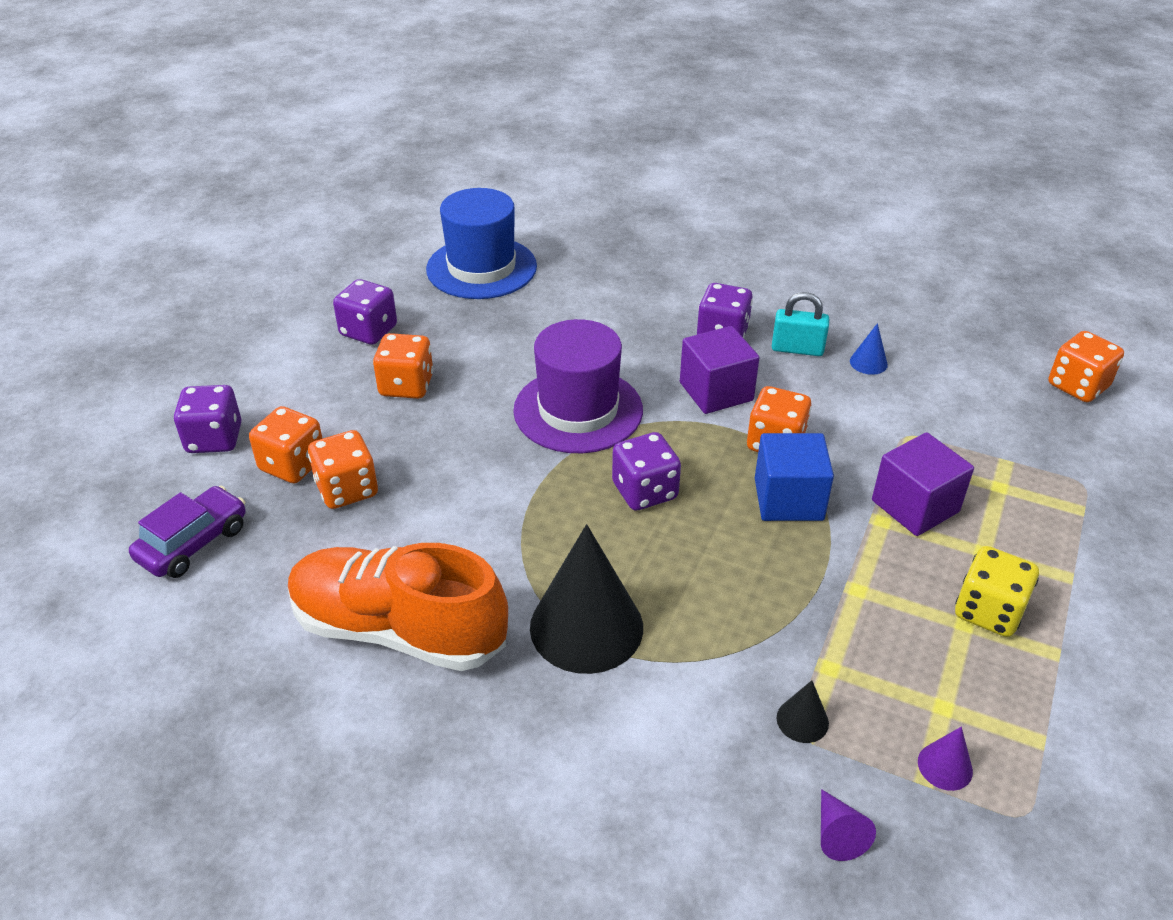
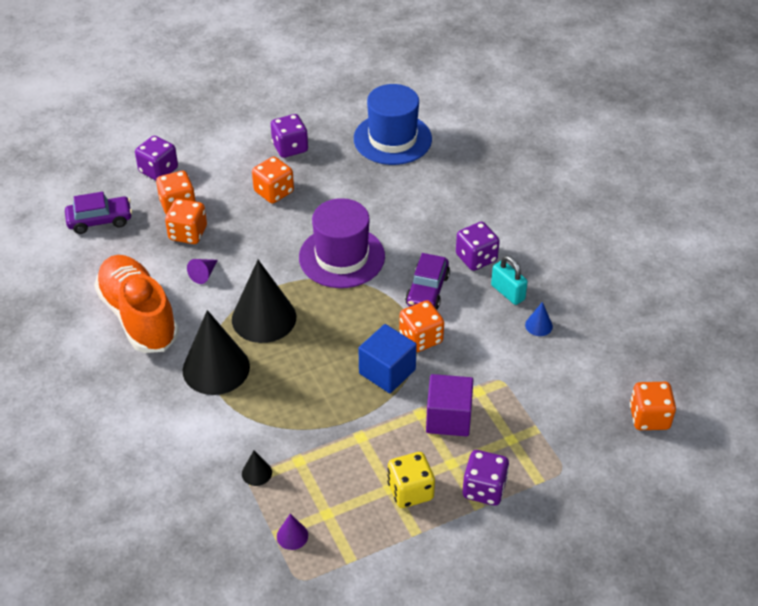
camera: 40 degrees right, 5 degrees up
purple dice [612,432,681,511] -> purple dice moved to [463,450,509,506]
purple cube [680,326,759,414] -> purple car [405,253,450,310]
purple cone [821,789,876,861] -> purple cone moved to [187,259,218,284]
none -> black cone [232,260,296,343]

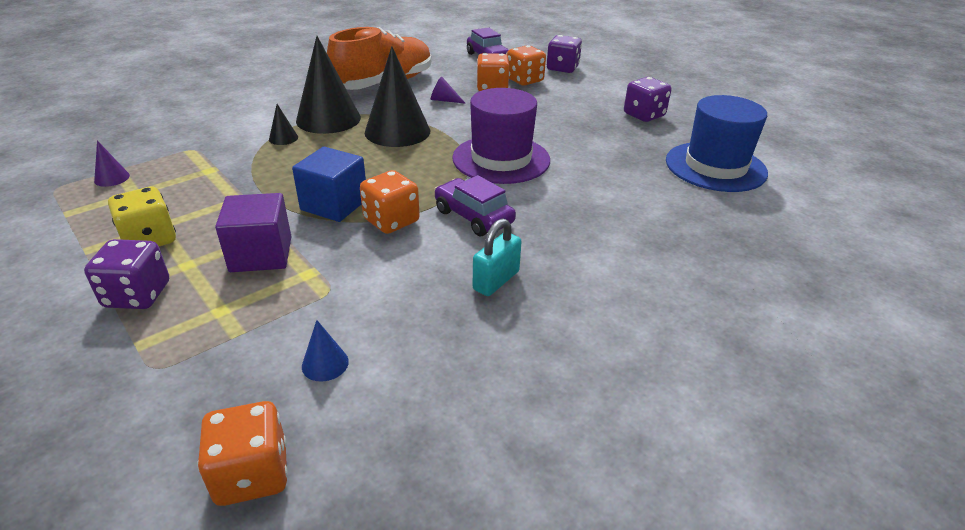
camera: 75 degrees right, 10 degrees down
black cone [242,450,272,486] -> black cone moved to [269,104,298,145]
orange dice [252,156,294,204] -> none
purple car [405,253,450,310] -> purple car turned 45 degrees clockwise [434,175,516,236]
purple dice [456,222,500,271] -> none
blue cone [525,302,553,336] -> blue cone moved to [302,320,349,382]

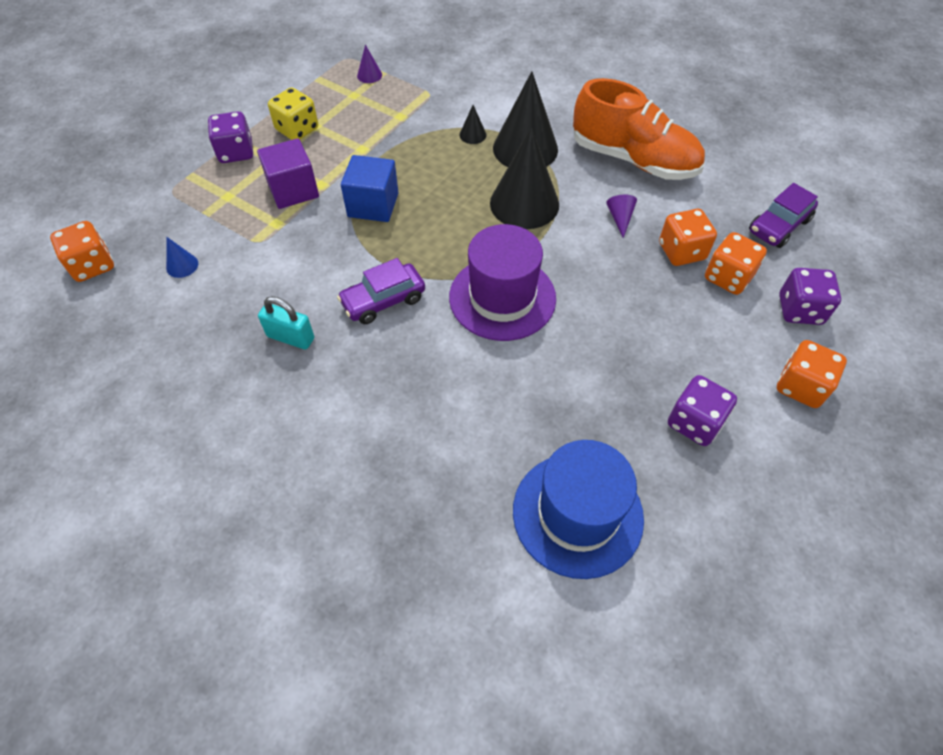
camera: 75 degrees right, 20 degrees up
orange dice [360,170,420,234] -> orange dice moved to [777,340,847,408]
purple car [434,175,516,236] -> purple car turned 150 degrees counterclockwise [337,258,425,324]

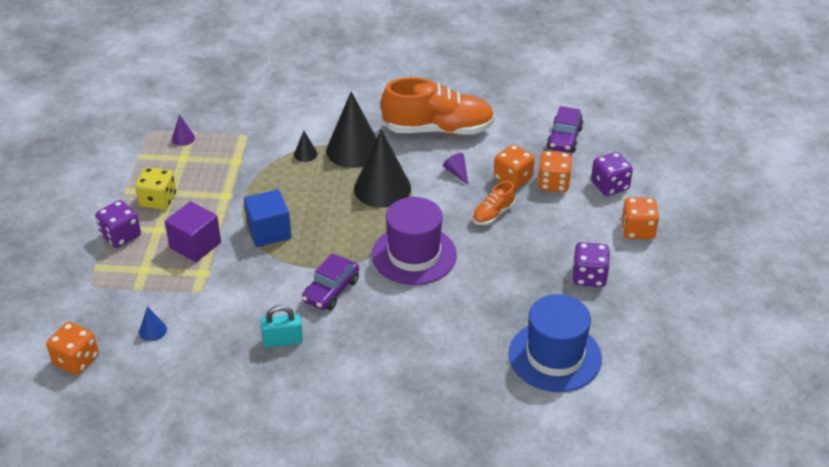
camera: 30 degrees left, 15 degrees down
none -> orange shoe [472,181,515,225]

